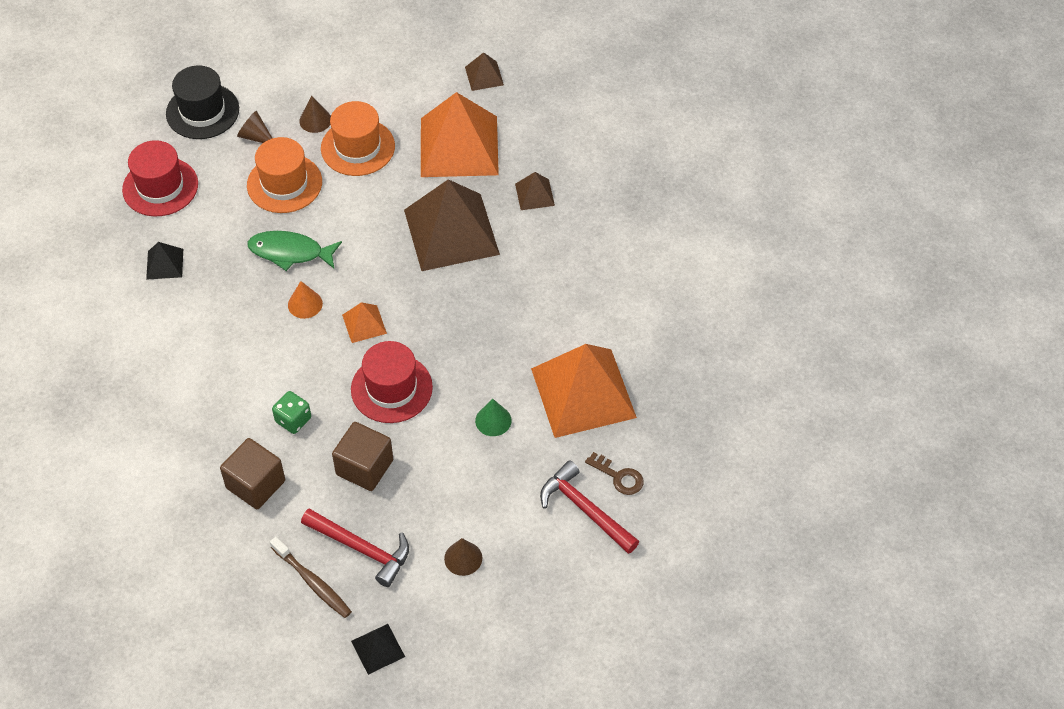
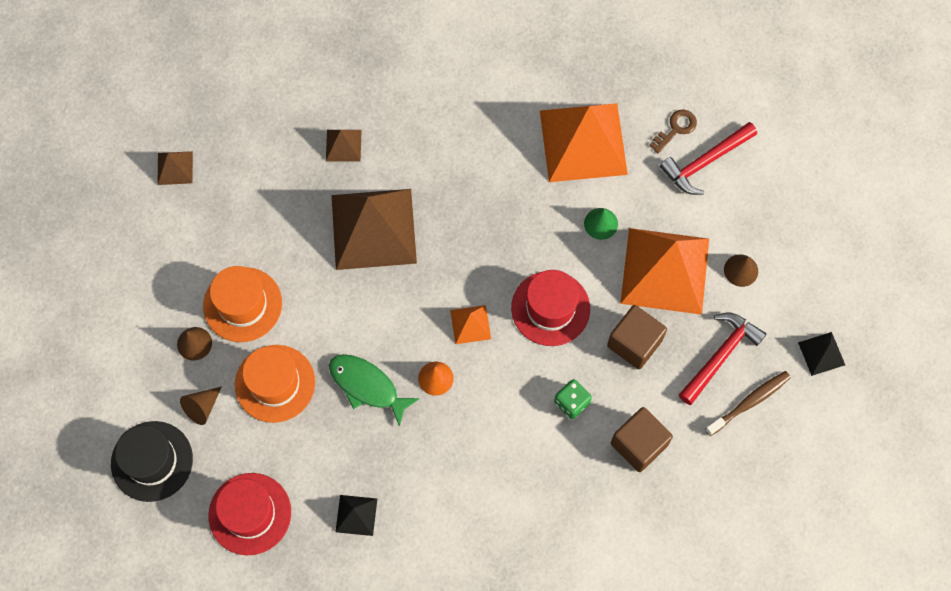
camera: 80 degrees left, 15 degrees up
green fish [247,231,342,271] -> green fish turned 105 degrees clockwise [329,354,420,427]
orange pyramid [421,92,499,177] -> orange pyramid moved to [620,228,709,315]

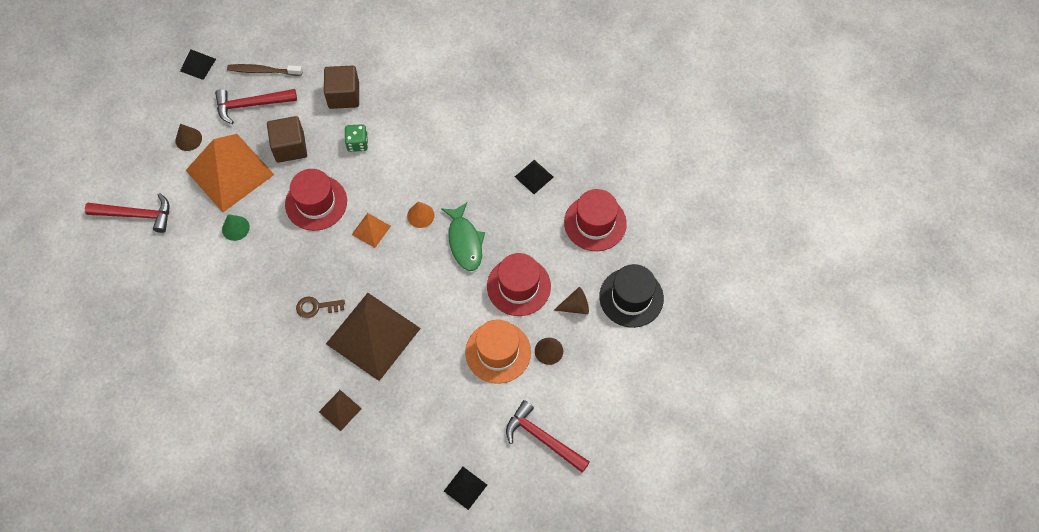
camera: 140 degrees left, 5 degrees down
brown pyramid [157,151,193,185] -> black pyramid [444,467,487,510]
orange hat [235,345,315,423] -> red hat [487,253,551,316]
orange pyramid [540,103,628,182] -> none
brown key [649,109,697,153] -> brown key moved to [296,297,345,318]
none -> red hammer [506,400,590,473]

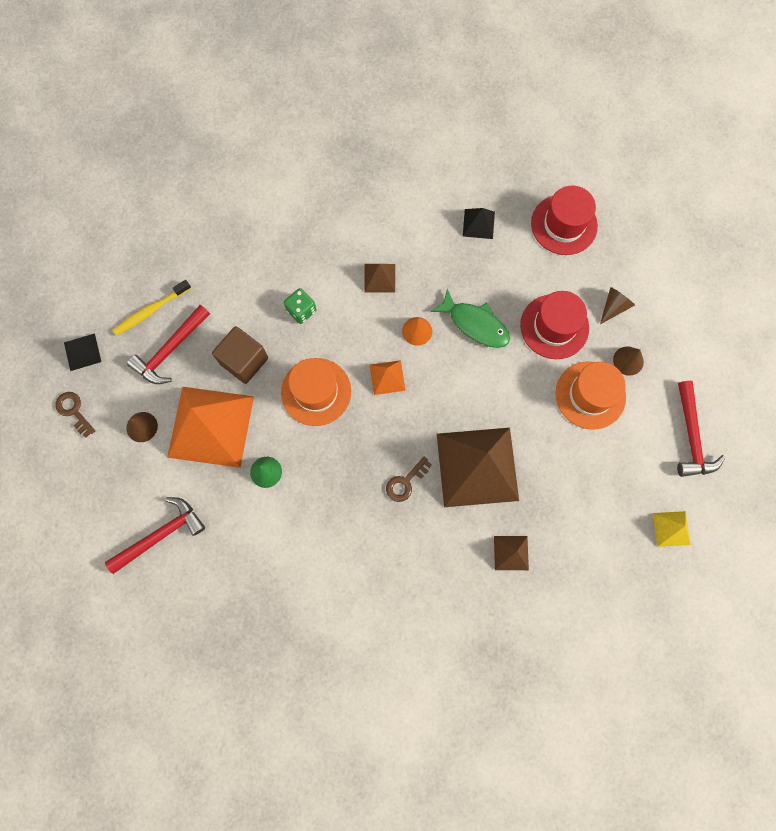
camera: 40 degrees left, 10 degrees up
brown toothbrush [227,64,302,76] -> yellow toothbrush [113,280,191,336]
red hat [285,169,347,231] -> orange hat [281,358,351,426]
brown cube [324,66,359,109] -> none
black pyramid [444,467,487,510] -> yellow pyramid [653,511,691,547]
red hammer [506,400,590,473] -> red hammer turned 90 degrees counterclockwise [677,381,725,477]
black hat [599,264,664,328] -> none
none -> brown key [55,392,95,438]
none -> brown pyramid [364,264,395,292]

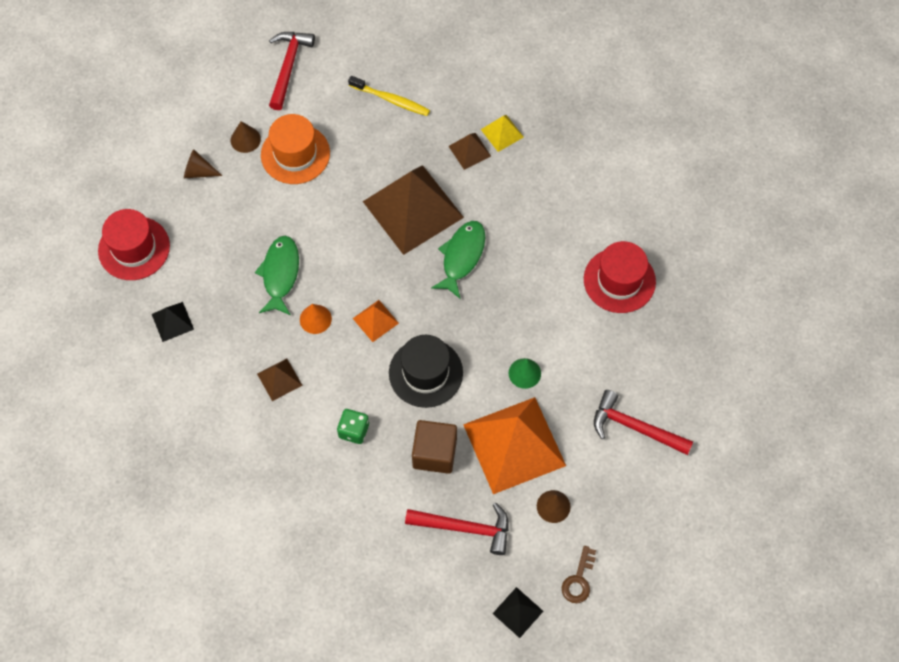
camera: 120 degrees left, 10 degrees down
yellow toothbrush [113,280,191,336] -> yellow toothbrush moved to [348,76,430,116]
orange hat [281,358,351,426] -> black hat [389,335,463,408]
brown key [386,457,432,502] -> green fish [431,221,485,298]
red hat [520,291,589,359] -> red hat moved to [584,241,656,313]
yellow pyramid [653,511,691,547] -> yellow pyramid moved to [481,115,524,152]
red hammer [677,381,725,477] -> red hammer turned 45 degrees counterclockwise [269,32,315,110]

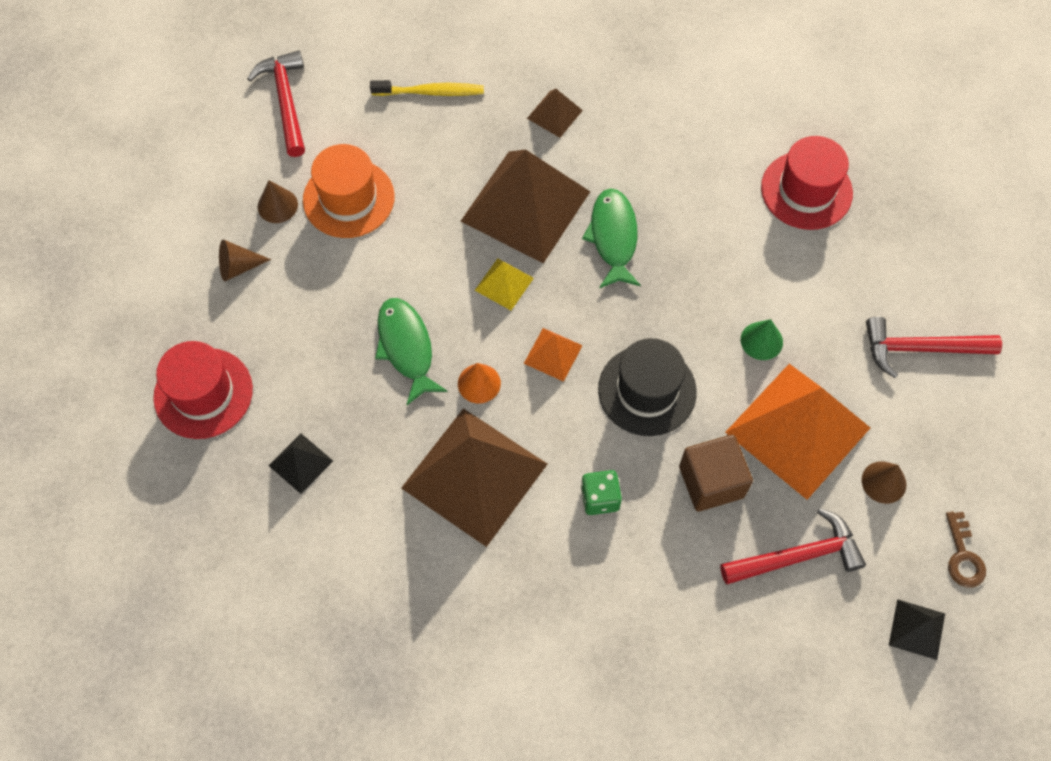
camera: 25 degrees left, 0 degrees up
brown pyramid [257,359,303,401] -> brown pyramid [401,408,547,547], size x2.28
yellow pyramid [481,115,524,152] -> yellow pyramid moved to [475,258,534,310]

